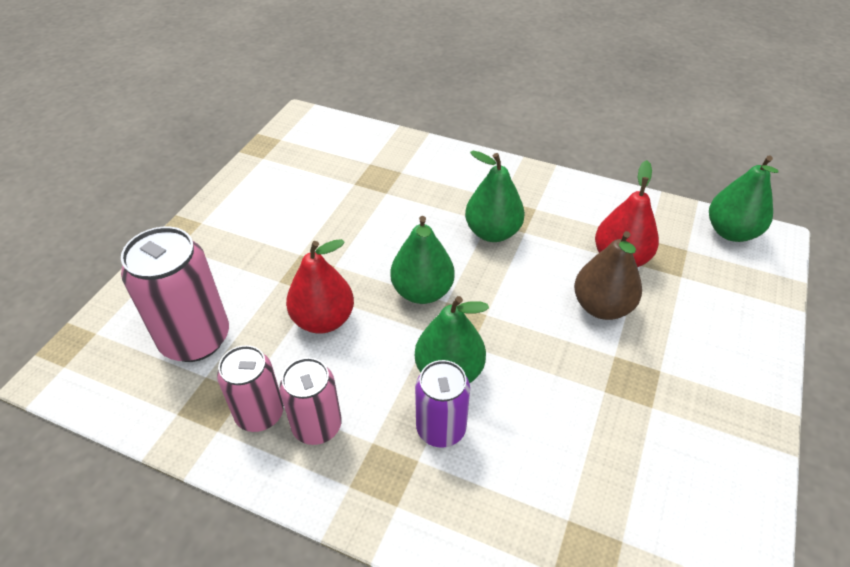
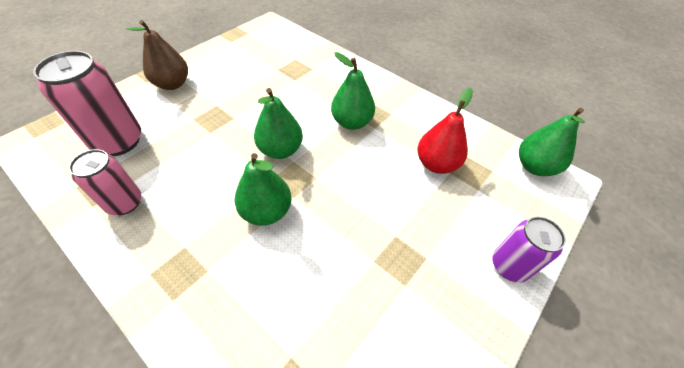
camera: 15 degrees right, 5 degrees up
pink can [279,358,342,445] -> none
red pear [286,239,354,333] -> none
purple can [415,360,470,448] -> purple can moved to [492,217,566,282]
brown pear [574,231,642,320] -> brown pear moved to [126,20,188,90]

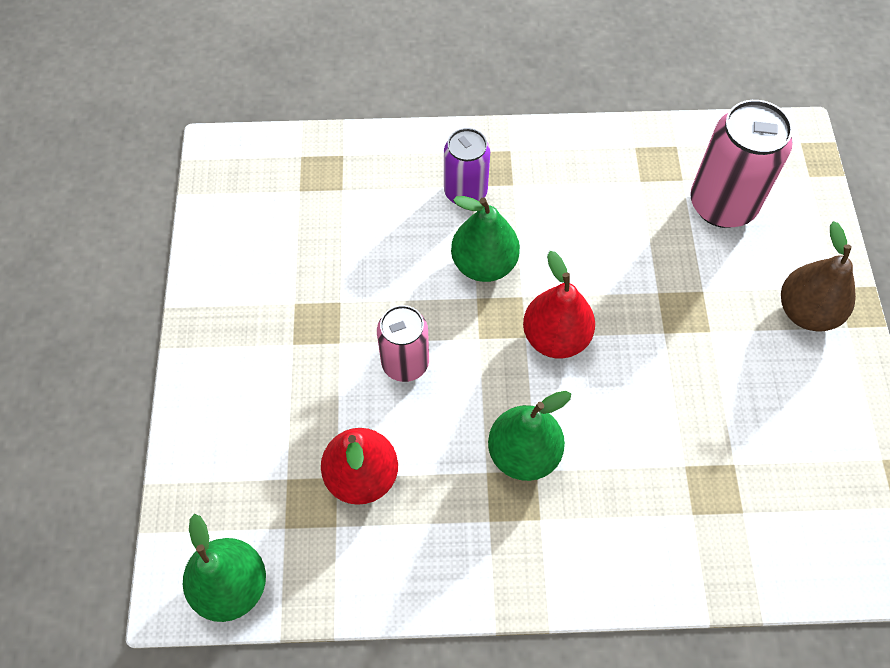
camera: 140 degrees right, 10 degrees up
pink can [69,149,142,215] -> pink can moved to [377,305,429,382]
green pear [254,88,303,159] -> red pear [523,251,595,359]
purple can [492,217,566,282] -> purple can moved to [444,128,490,203]

